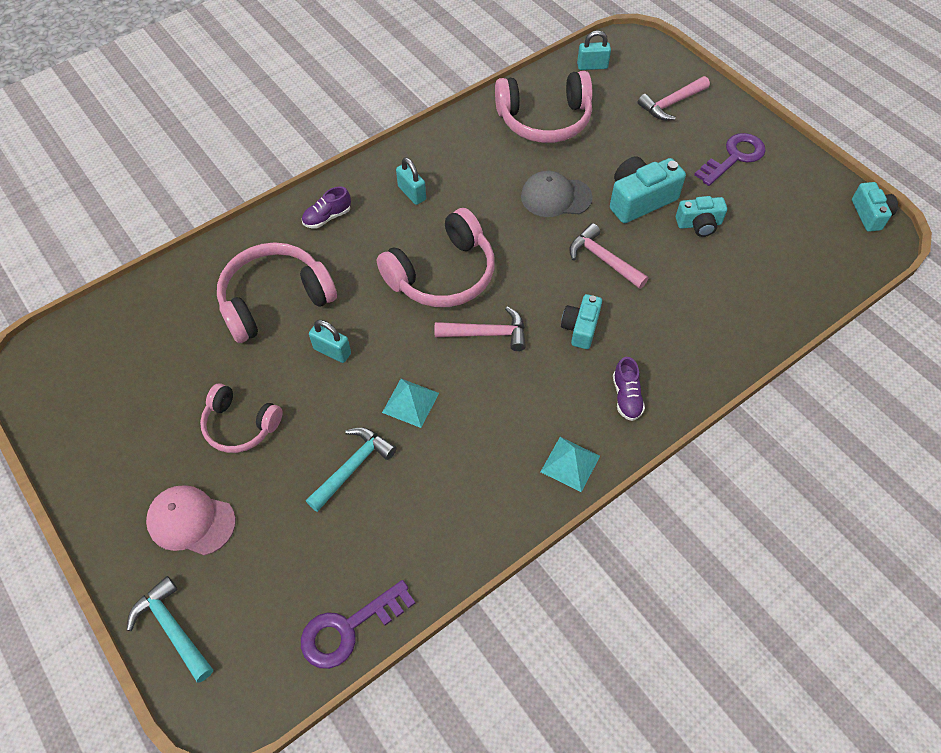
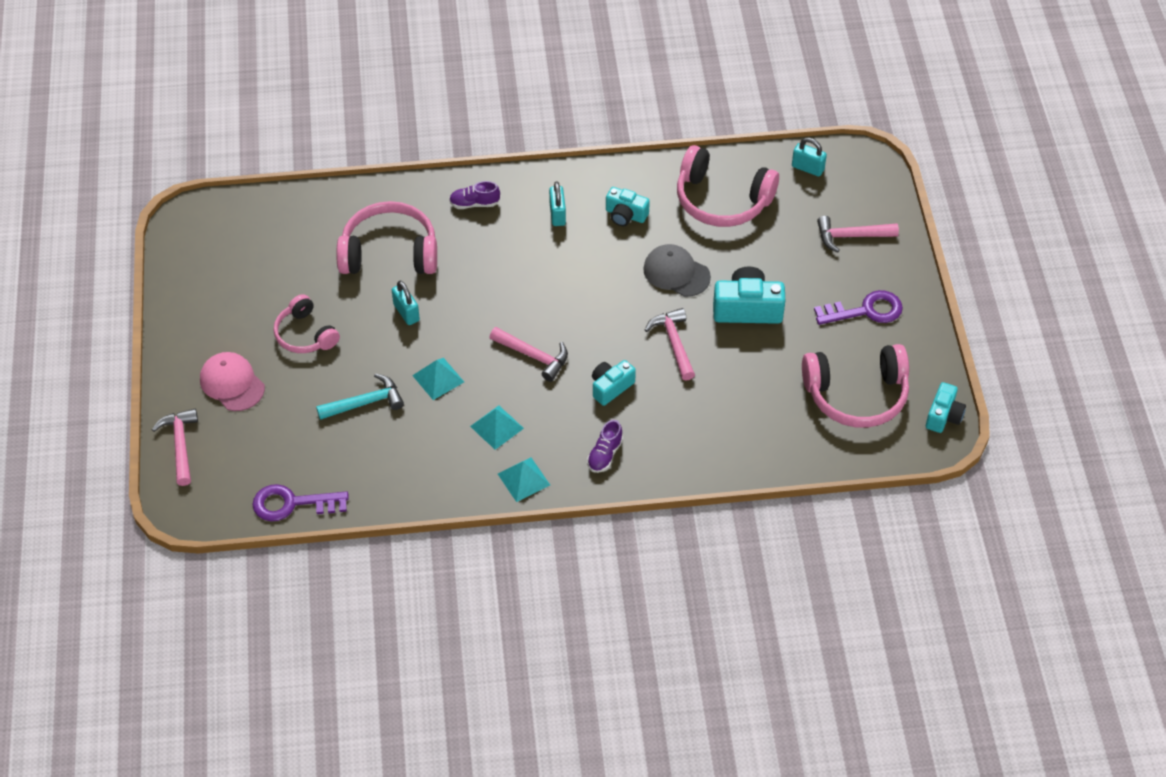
camera: 30 degrees right, 5 degrees down
turquoise hammer [127,576,213,683] -> pink hammer [152,409,198,486]
pink headphones [377,208,495,307] -> pink headphones moved to [802,344,909,428]
turquoise camera [676,196,727,237] -> turquoise camera moved to [606,187,650,226]
none -> turquoise pyramid [470,405,524,450]

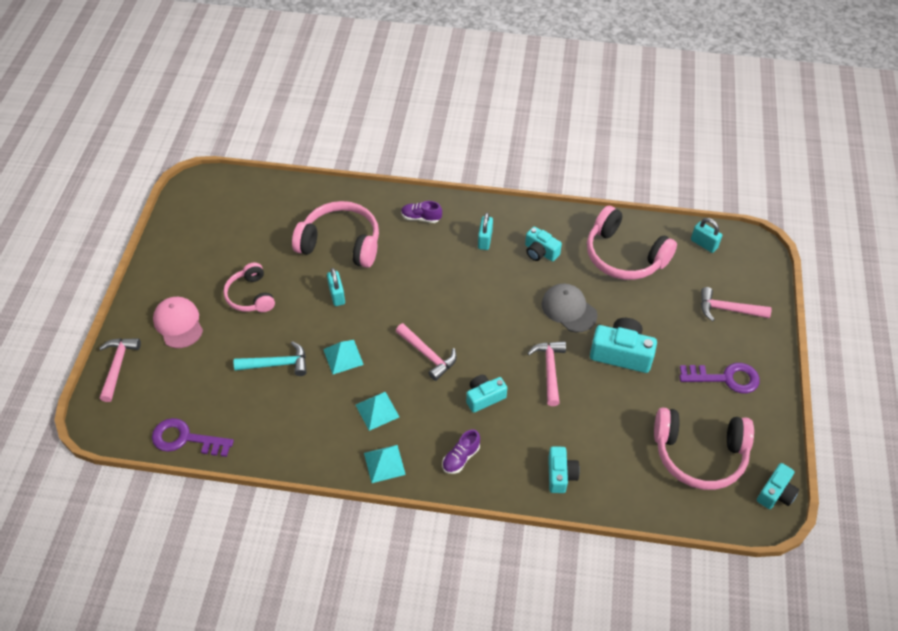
camera: 15 degrees right, 0 degrees up
none -> turquoise camera [548,446,580,493]

